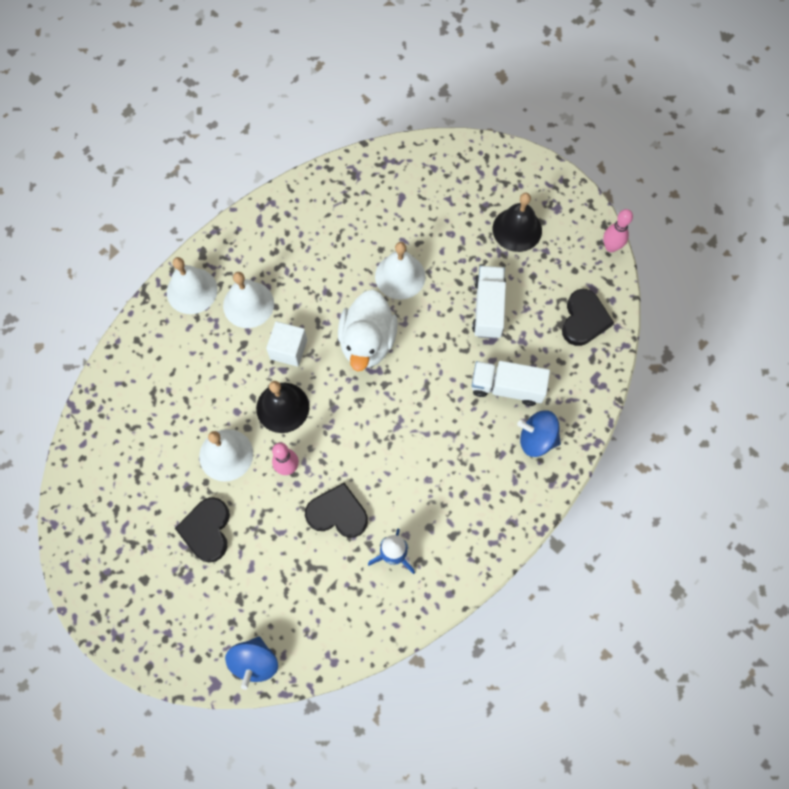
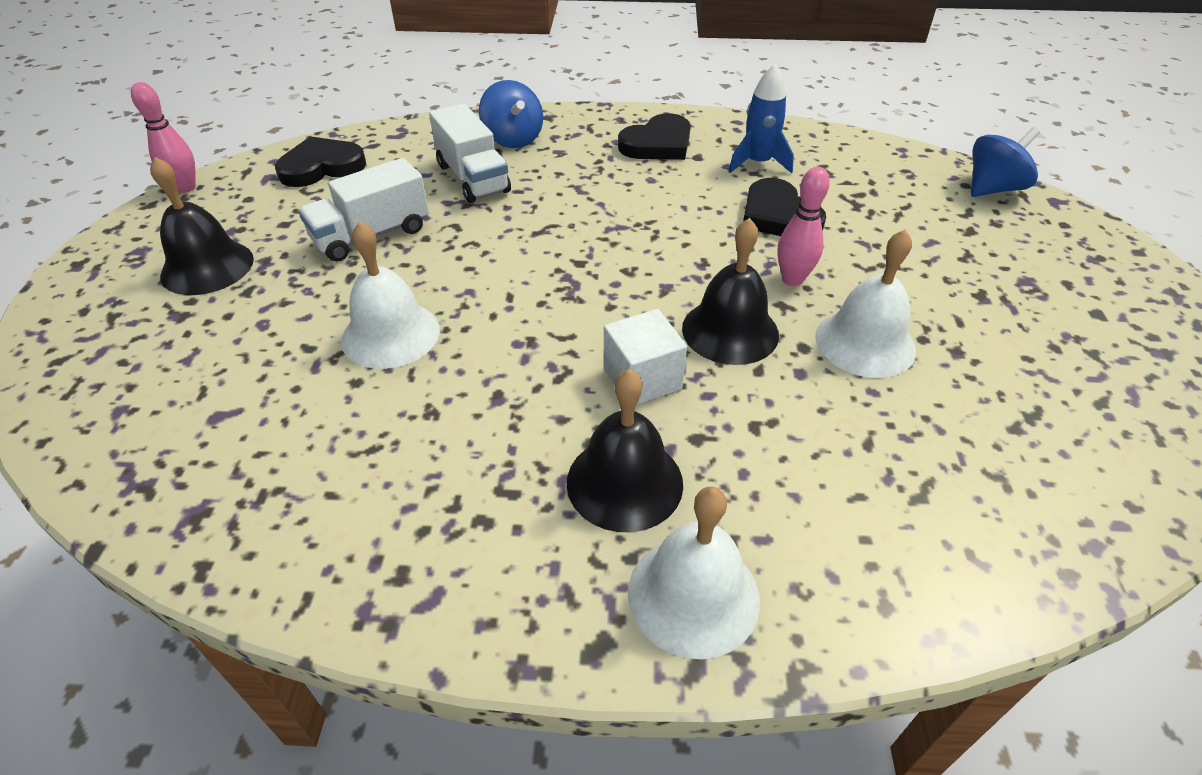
camera: 130 degrees left, 25 degrees down
black heart [175,497,230,563] -> black heart moved to [618,113,691,160]
white bell [223,272,274,328] -> black bell [567,369,683,532]
white duck [338,289,398,371] -> none

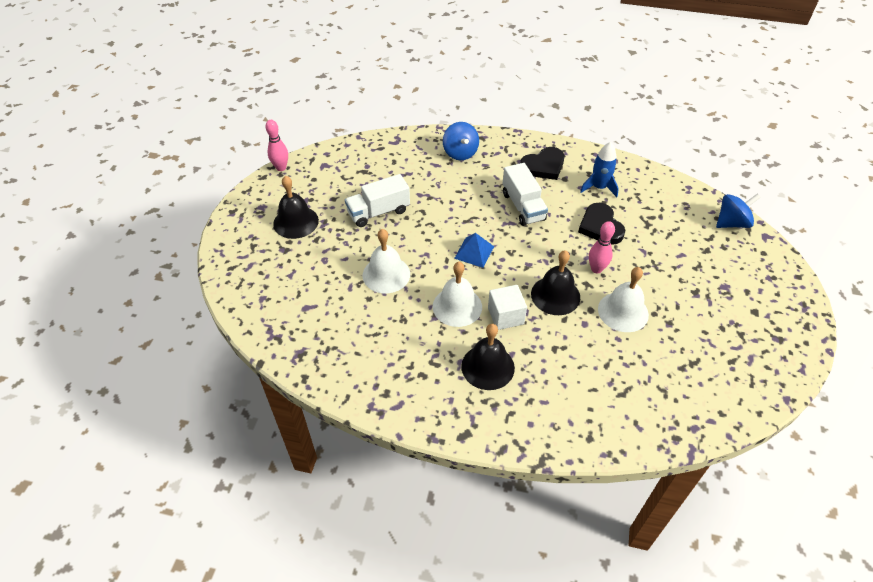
camera: 10 degrees right, 5 degrees up
black heart [275,136,366,187] -> none
white truck [429,103,511,203] -> white truck moved to [503,163,548,226]
white bell [628,487,760,659] -> white bell moved to [433,262,482,327]
none -> blue pyramid [454,233,494,268]

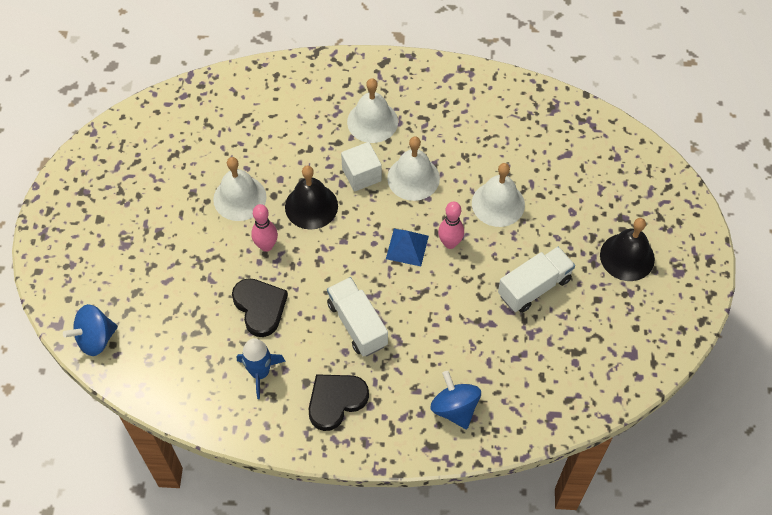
camera: 170 degrees right, 10 degrees up
pink bowling pin [266,120,288,171] -> pink bowling pin moved to [438,202,464,249]
black bell [461,324,515,390] -> white bell [347,78,398,143]

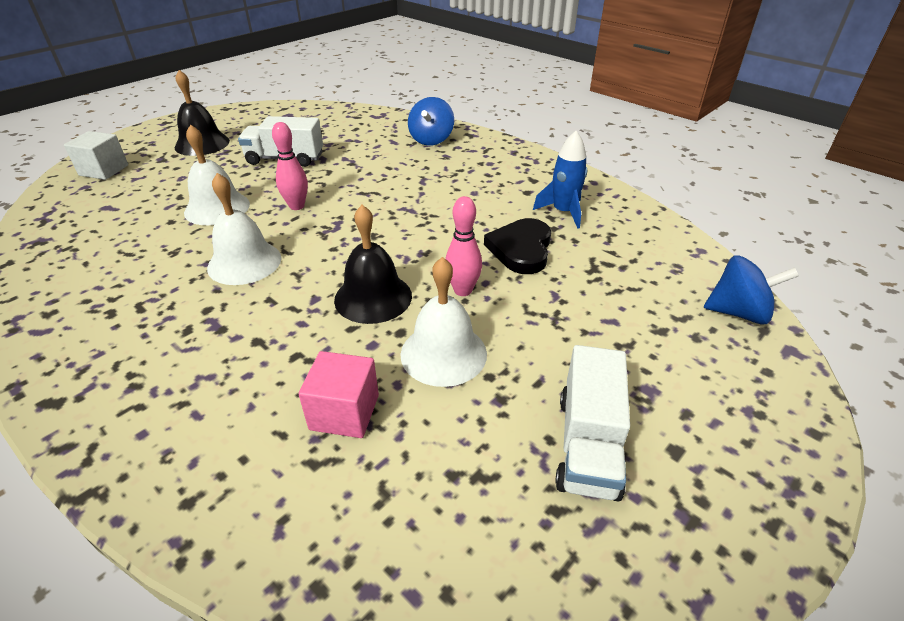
camera: 140 degrees left, 20 degrees down
black heart [309,374,369,431] -> none
white truck [327,277,388,357] -> white truck moved to [555,345,630,502]
white cube [341,142,382,191] -> white cube moved to [64,131,128,180]
white bell [347,78,398,143] -> none
blue pyramid [386,229,429,266] -> none
none -> pink cube [299,351,379,438]

